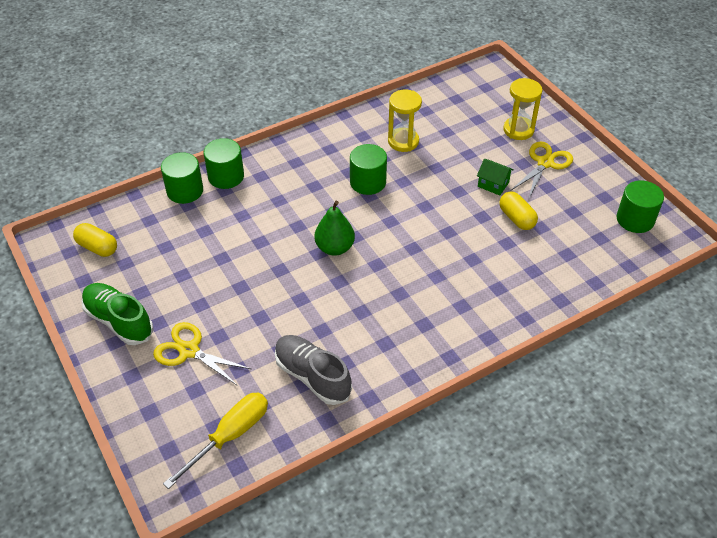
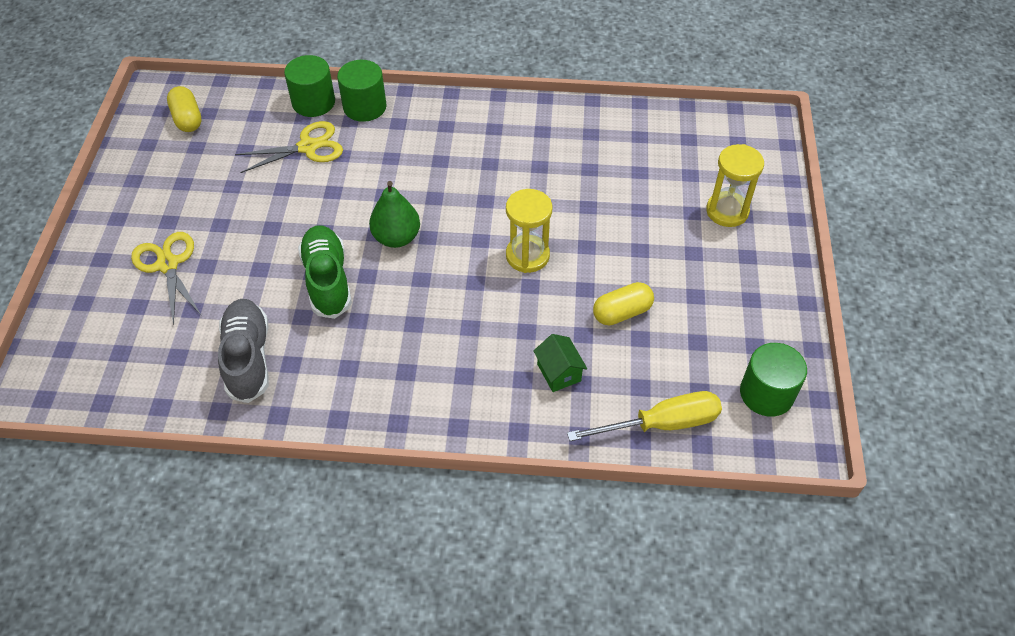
camera: 35 degrees right, 5 degrees up
green shoe [81,283,154,345] -> green shoe moved to [298,225,352,319]
yellow screwdriver [163,393,268,489] -> yellow screwdriver moved to [567,391,722,441]
green cylinder [350,144,387,195] -> none
yellow hourglass [388,90,422,152] -> yellow hourglass moved to [506,189,552,273]
green house [477,159,514,196] -> green house moved to [533,334,587,392]
yellow capsule [499,192,538,230] -> yellow capsule turned 60 degrees clockwise [593,282,654,325]
yellow scissors [511,142,573,198] -> yellow scissors moved to [235,121,343,173]

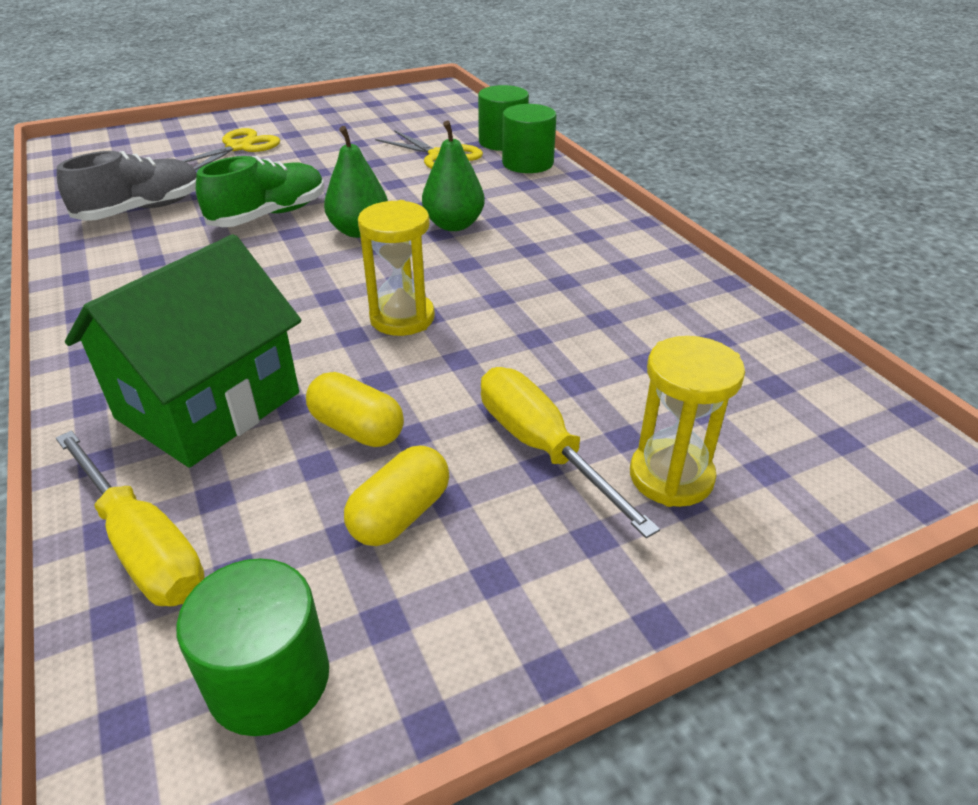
camera: 60 degrees right, 15 degrees down
yellow capsule [167,86,202,132] -> yellow capsule moved to [344,446,449,546]
green house [533,334,587,392] -> green house [65,234,301,468], size x2.38
none -> green pear [422,121,485,231]
none -> yellow screwdriver [481,367,660,538]

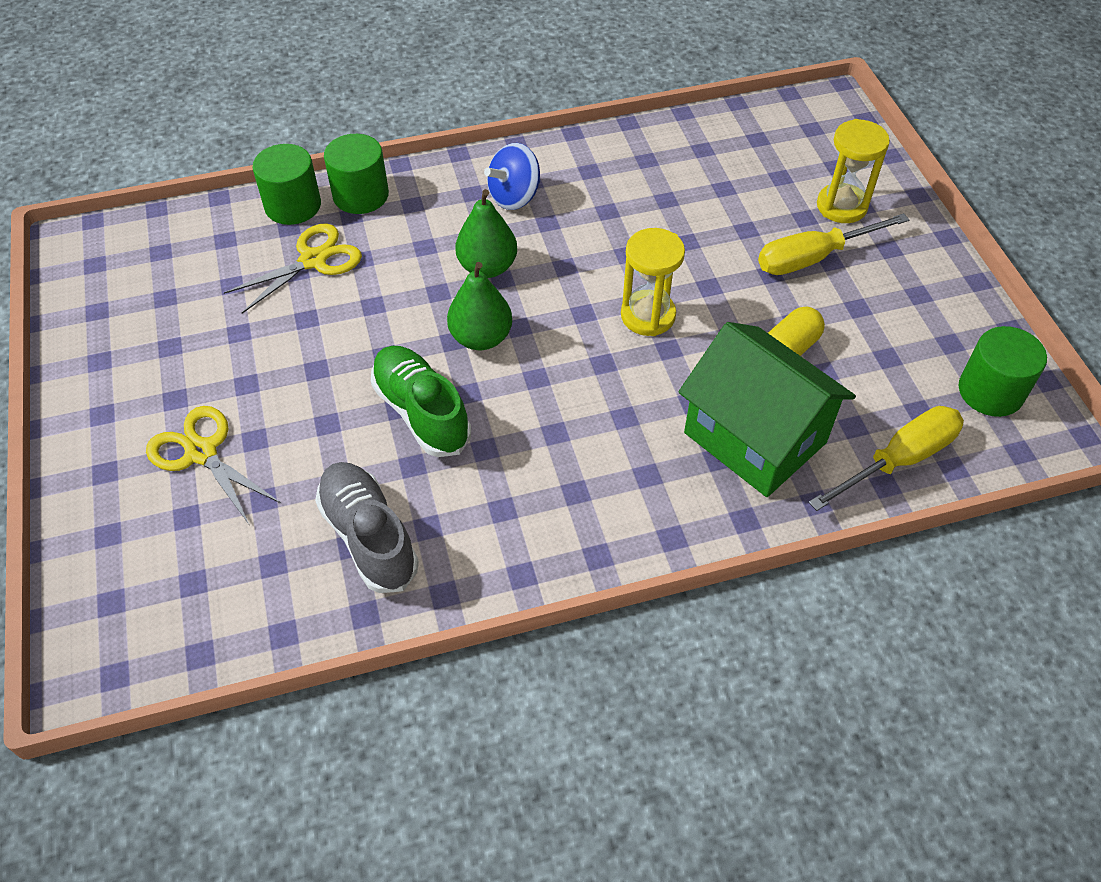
camera: 80 degrees left, 15 degrees up
yellow capsule [344,446,449,546] -> none
none -> blue spinning top [484,143,540,210]

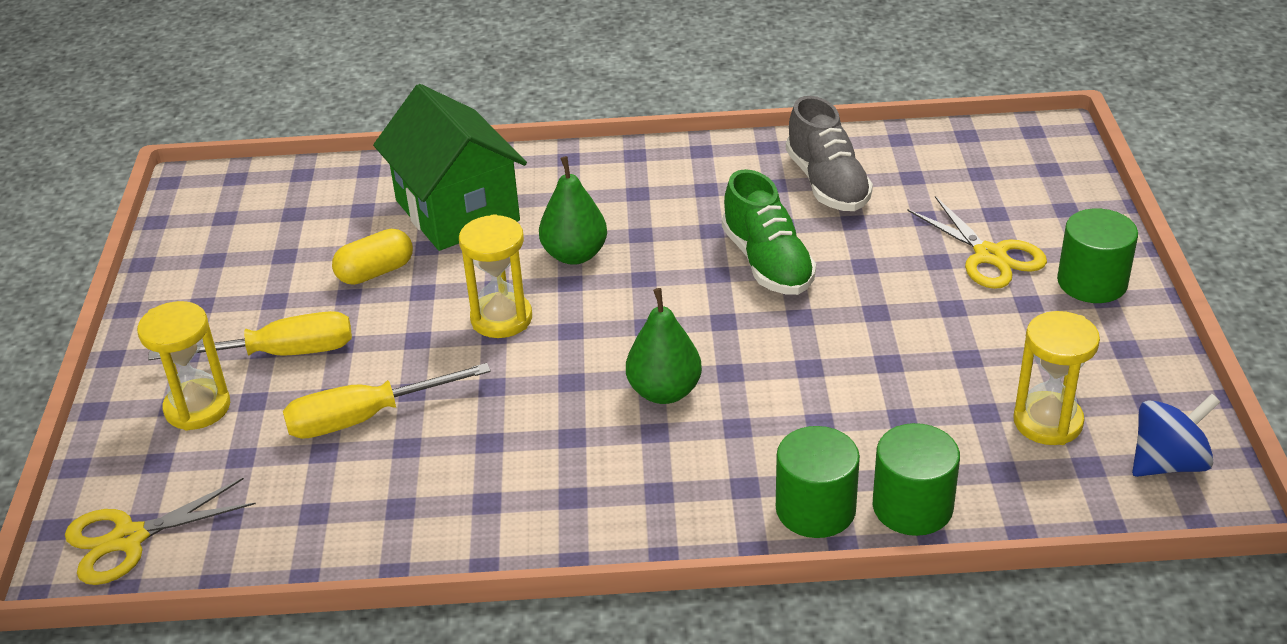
camera: 165 degrees left, 15 degrees down
yellow scissors [224,224,362,314] -> yellow scissors moved to [65,478,256,585]
green pear [447,262,512,350] -> green pear moved to [539,156,607,265]
blue spinning top [484,143,540,210] -> blue spinning top moved to [1132,394,1220,477]
yellow screwdriver [809,406,964,511] -> yellow screwdriver moved to [283,363,491,439]
green cylinder [958,326,1047,417] -> green cylinder moved to [1057,208,1138,303]
none -> yellow hourglass [1013,311,1100,445]

